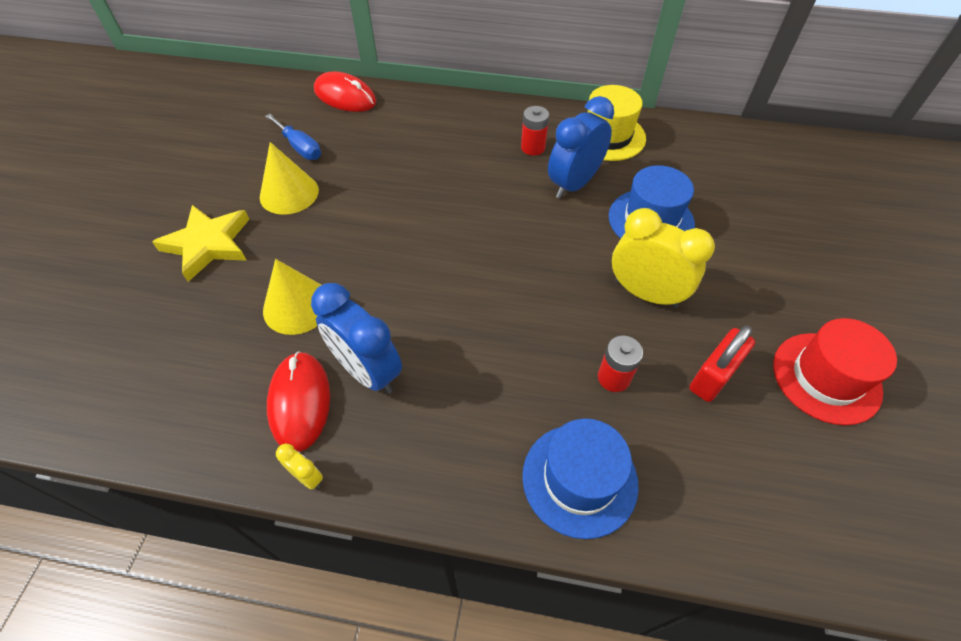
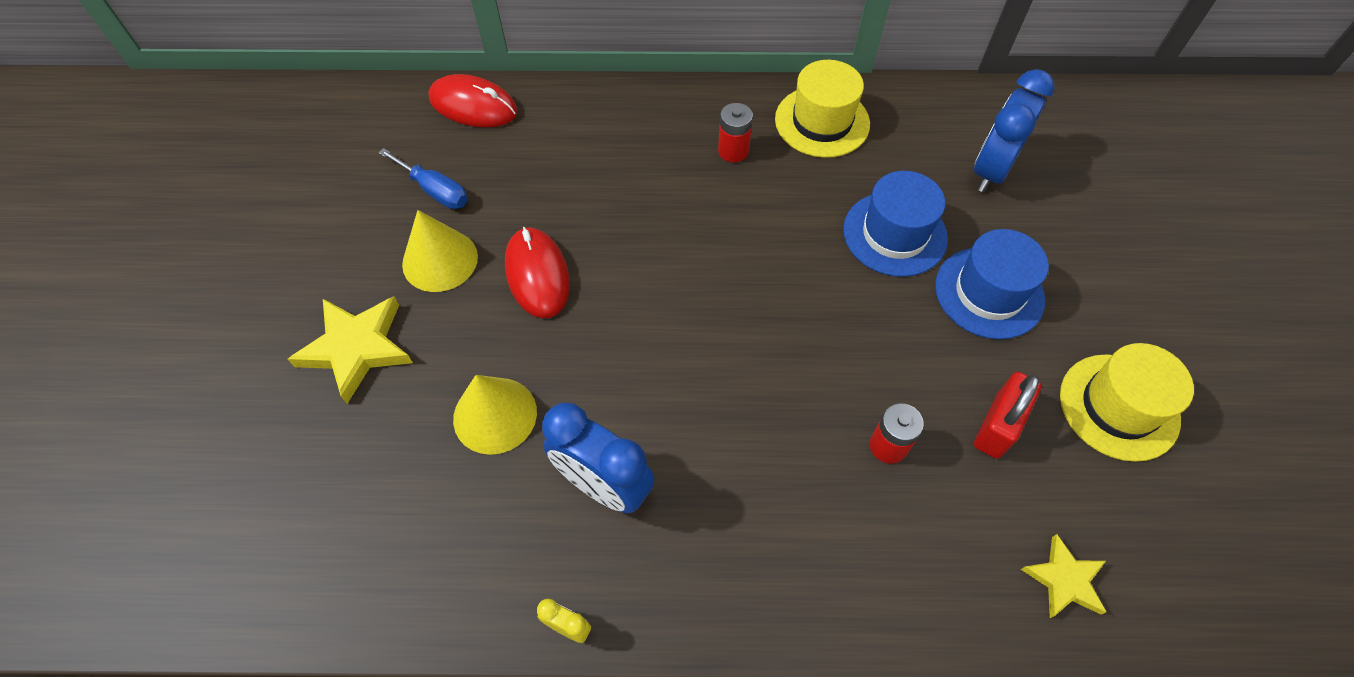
camera: 10 degrees left, 5 degrees up
red mouse [267,351,330,452] -> red mouse moved to [505,227,570,318]
blue hat [522,419,639,539] -> blue hat moved to [935,229,1049,339]
blue clock [548,96,614,199] -> blue clock moved to [974,69,1055,192]
yellow clock [612,208,715,308] -> none
red hat [773,318,897,425] -> yellow hat [1060,343,1194,462]
none -> yellow star [1021,534,1106,618]

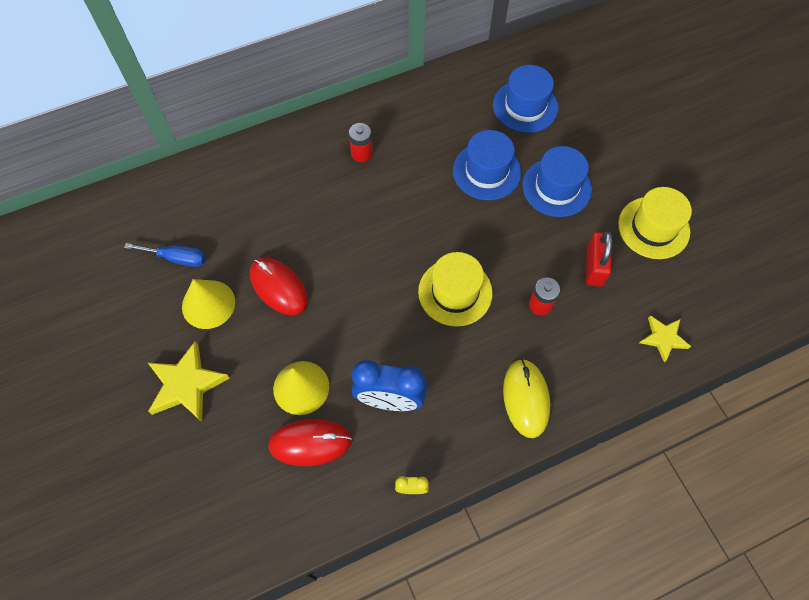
camera: 25 degrees left, 5 degrees up
red mouse [429,74,518,127] -> red mouse moved to [268,419,352,466]
yellow hat [775,60,870,158] -> yellow hat moved to [418,252,493,327]
blue clock [974,69,1055,192] -> blue hat [493,65,558,133]
none -> yellow mouse [503,359,550,438]

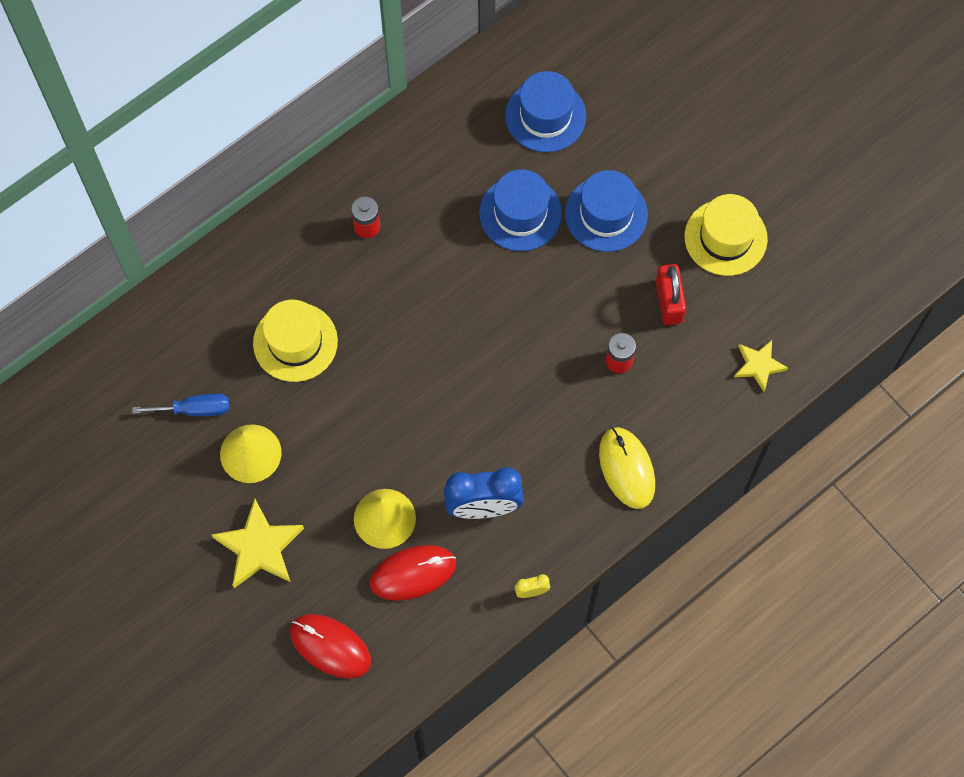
camera: 15 degrees left, 5 degrees up
red mouse [250,258,308,315] -> red mouse moved to [290,614,371,679]
yellow hat [418,252,493,327] -> yellow hat moved to [253,300,338,382]

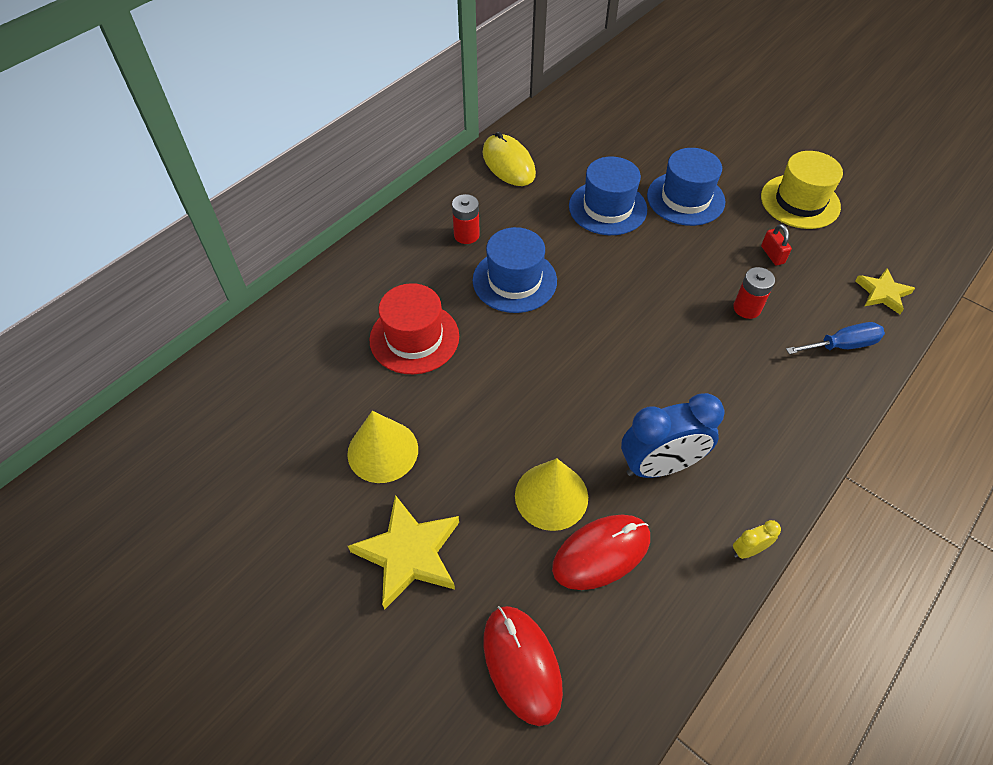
camera: 10 degrees left, 15 degrees down
blue screwdriver [132,394,230,416] -> blue screwdriver moved to [786,322,885,354]
yellow hat [253,300,338,382] -> red hat [370,283,459,374]
red mouse [290,614,371,679] -> red mouse turned 45 degrees clockwise [483,606,563,726]
blue hat [505,71,586,152] -> blue hat moved to [473,227,557,313]
yellow mouse [599,427,655,509] -> yellow mouse moved to [482,131,536,186]
red padlock [656,264,686,325] -> red padlock [761,224,792,266], size x0.60

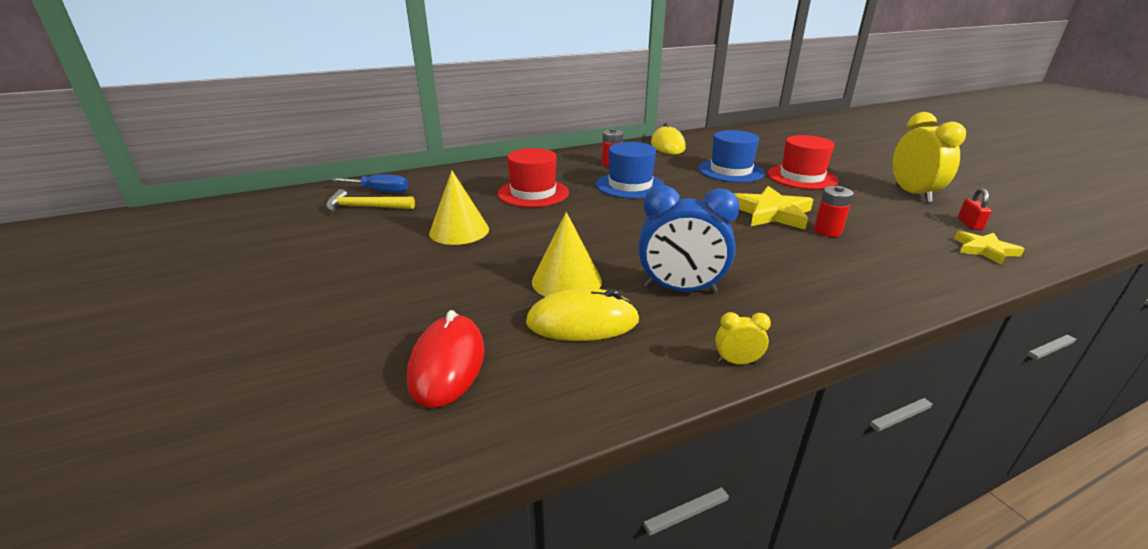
camera: 25 degrees right, 25 degrees down
yellow star [348,495,459,610] -> yellow star moved to [734,186,814,230]
red mouse [552,515,650,590] -> yellow mouse [526,288,640,341]
blue hat [647,148,725,226] -> red hat [767,135,838,189]
yellow hat [761,151,843,229] -> yellow clock [893,112,966,203]
red padlock [761,224,792,266] -> red padlock moved to [958,188,991,230]
blue screwdriver [786,322,885,354] -> blue screwdriver moved to [331,174,408,193]
none -> yellow hammer [326,189,415,212]

